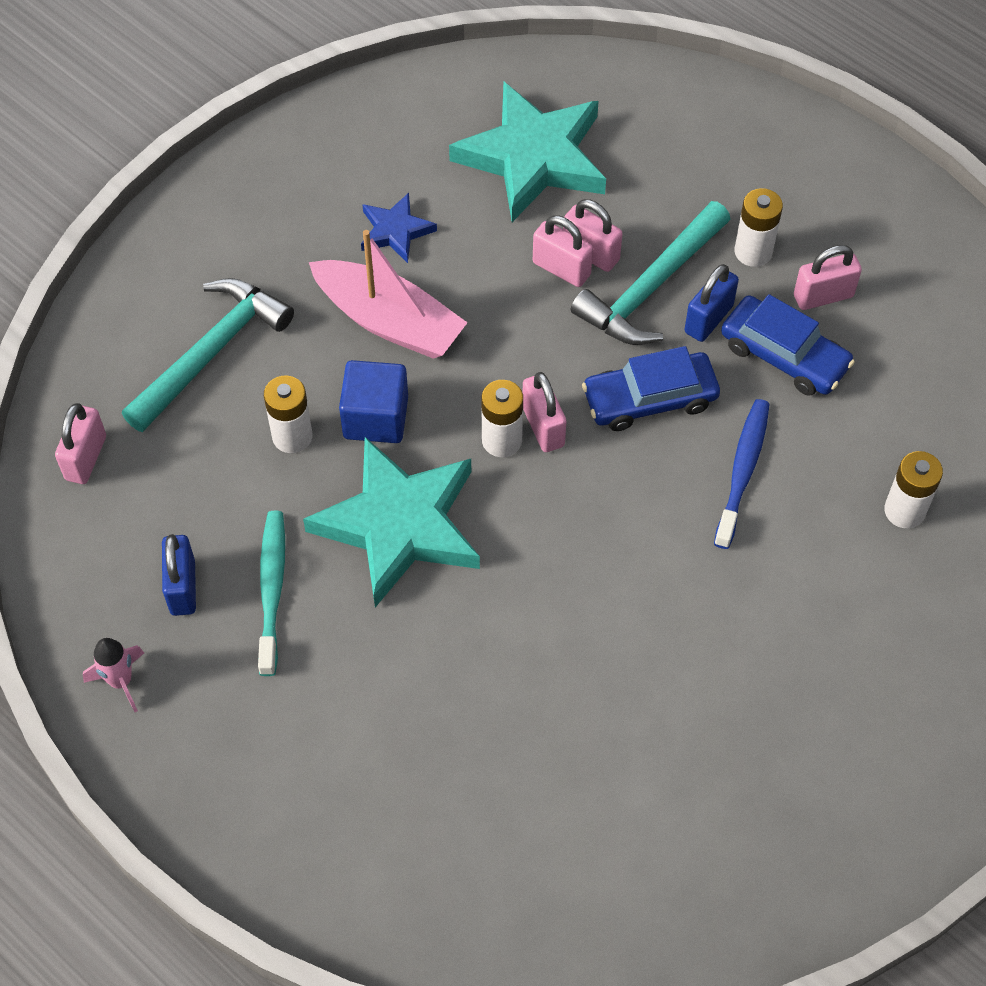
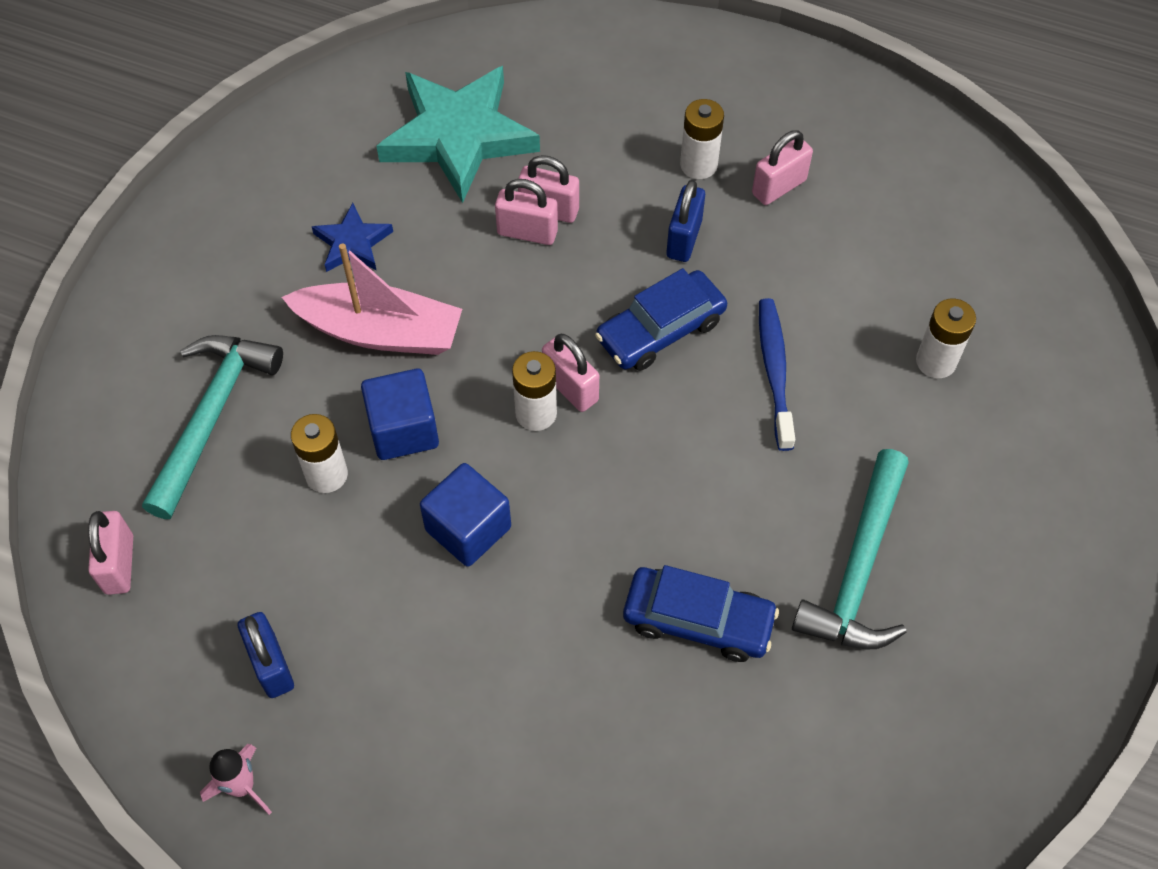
camera: 20 degrees left, 0 degrees up
turquoise toothbrush [258,511,285,676] -> none
turquoise star [303,437,480,607] -> blue cube [420,463,511,567]
turquoise hammer [571,201,730,345] -> turquoise hammer moved to [792,449,909,650]
blue car [721,294,855,396] -> blue car moved to [623,565,779,662]

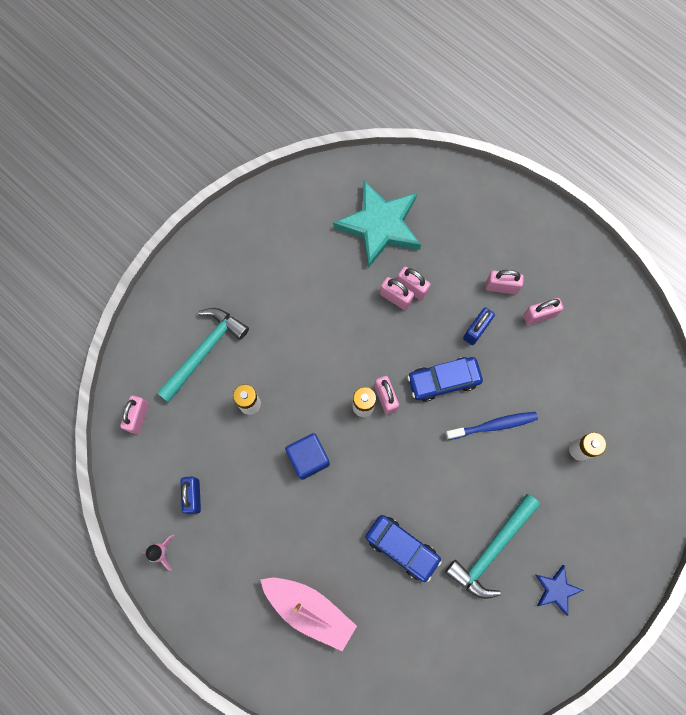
camera: 20 degrees right, 15 degrees up
pink boat [282,243,462,355] -> pink boat moved to [260,578,357,651]
blue star [312,203,393,272] -> blue star moved to [536,565,584,616]
blue cube [361,369,439,460] -> none
white battery [680,99,724,179] -> pink padlock [486,270,524,294]
blue toothbrush [759,298,795,451] -> blue toothbrush turned 60 degrees clockwise [446,412,538,440]

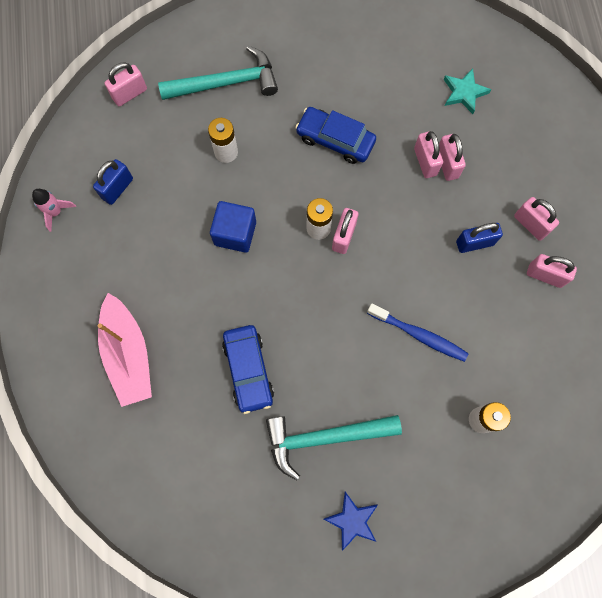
camera: 40 degrees right, 0 degrees up
turquoise star [333,181,421,268] -> turquoise star [444,68,491,114], size x0.48
blue car [407,357,483,402] -> blue car moved to [295,107,376,164]

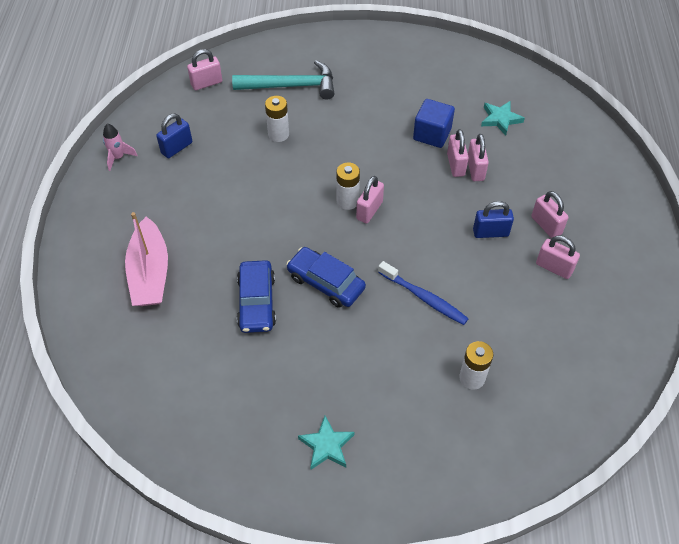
camera: 10 degrees right, 20 degrees down
blue cube [210,201,256,253] -> blue cube moved to [413,99,455,148]
turquoise hammer [266,415,402,480] -> none
blue car [295,107,376,164] -> blue car moved to [286,247,366,308]
blue star [323,492,378,551] -> turquoise star [298,416,354,470]

